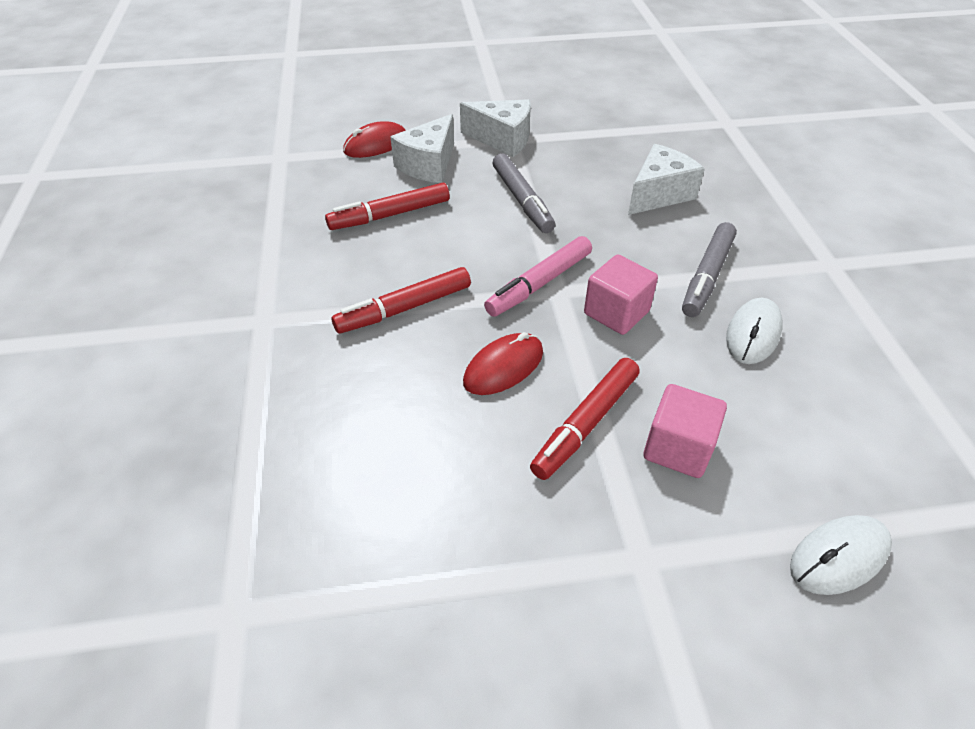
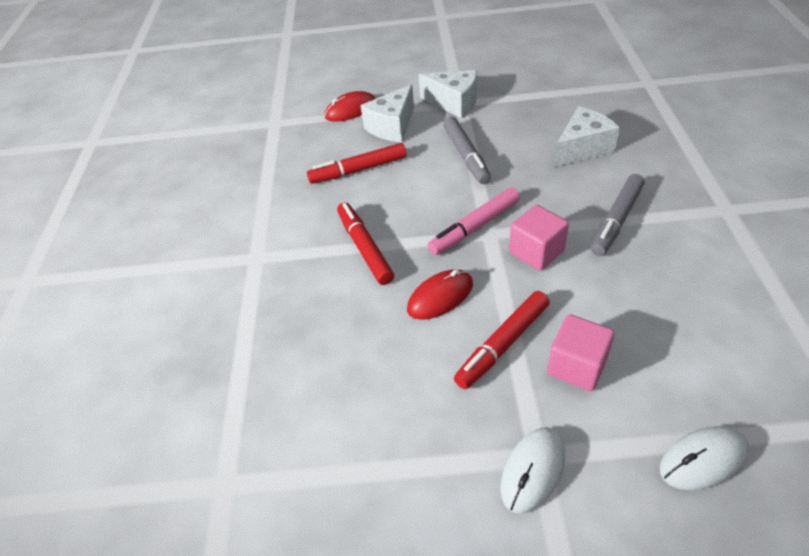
camera: 10 degrees right, 0 degrees up
red marker [331,267,471,334] -> red marker turned 90 degrees clockwise [337,203,394,285]
white mouse [726,298,783,364] -> white mouse moved to [500,427,565,514]

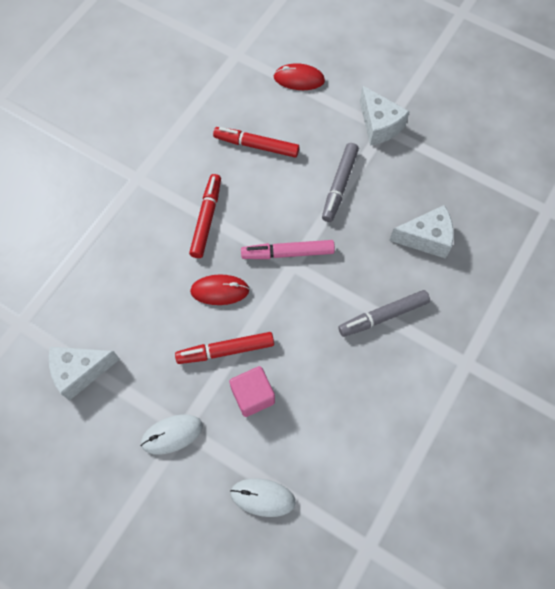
camera: 30 degrees right, 20 degrees up
white cheese [360,84,414,142] -> white cheese moved to [49,347,120,401]
pink cube [509,205,569,271] -> none

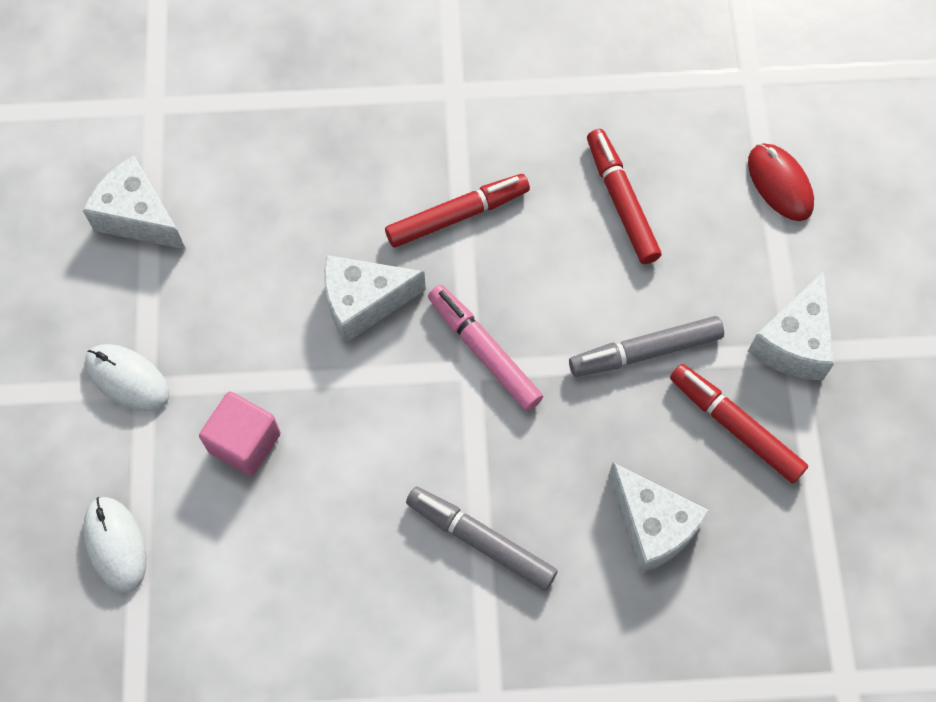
camera: 55 degrees right, 0 degrees up
red marker [175,332,274,364] -> red marker moved to [670,364,808,483]
red mouse [190,274,249,305] -> white cheese [324,255,426,344]

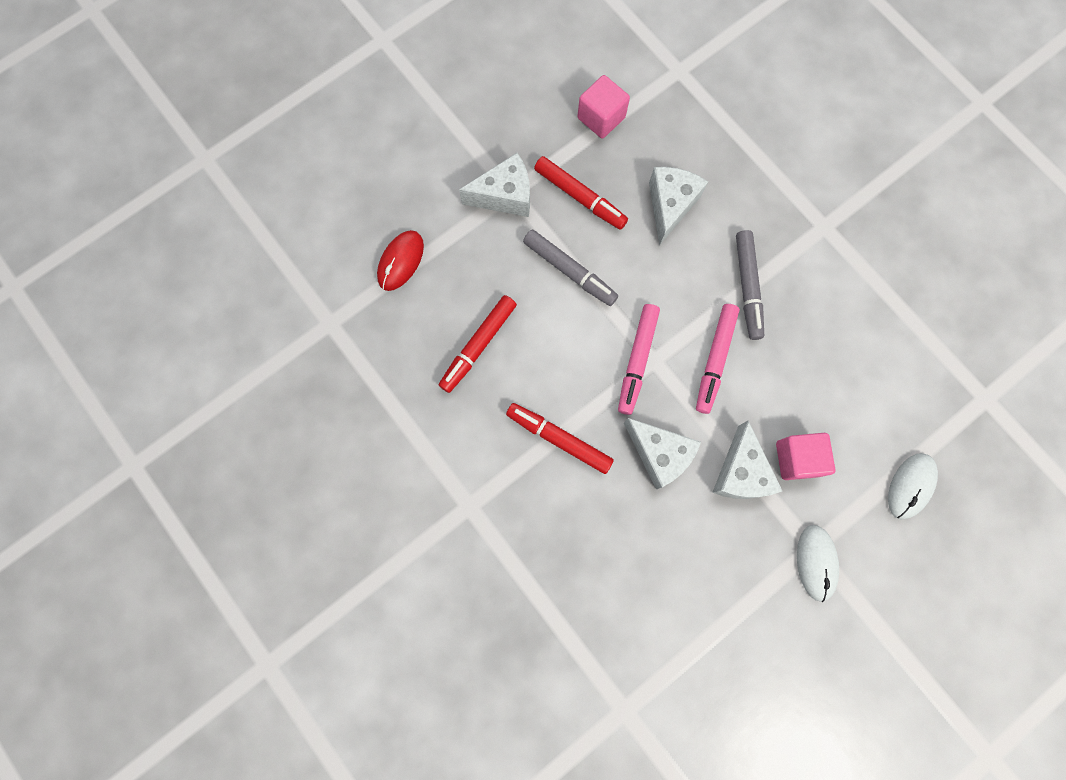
camera: 125 degrees left, 10 degrees up
white cheese [83,156,186,249] -> white cheese moved to [712,421,782,499]
red marker [670,364,808,483] -> red marker turned 60 degrees counterclockwise [534,156,628,230]
none -> pink cube [577,75,630,138]
none -> pink marker [696,304,740,414]

